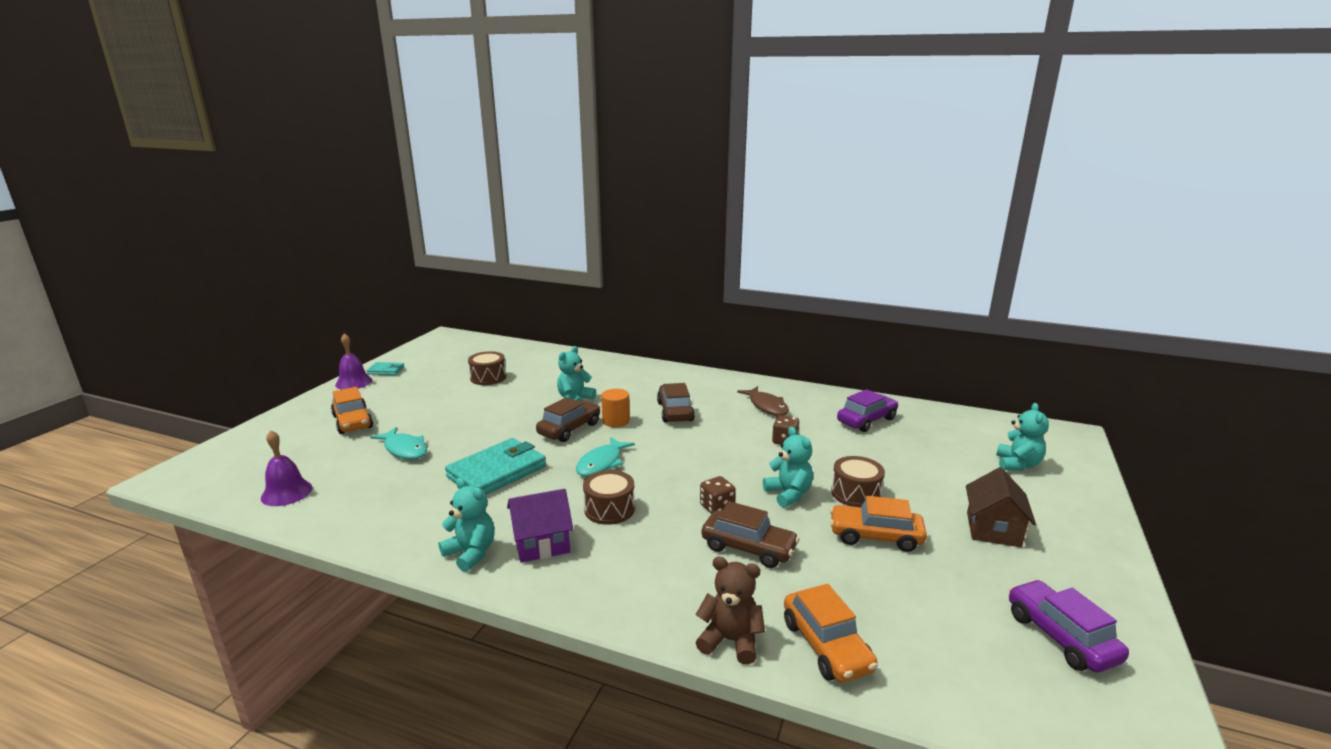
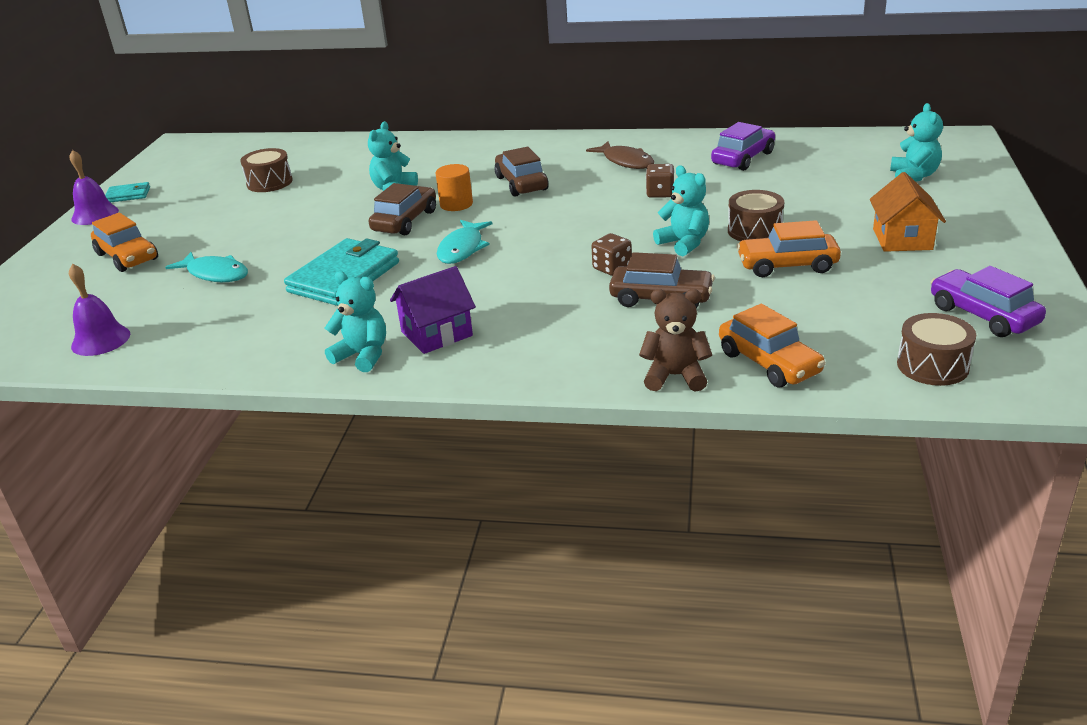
camera: 10 degrees left, 10 degrees up
brown drum [583,470,635,525] -> brown drum moved to [897,313,976,386]
brown house [966,467,1036,547] -> orange house [870,172,946,252]

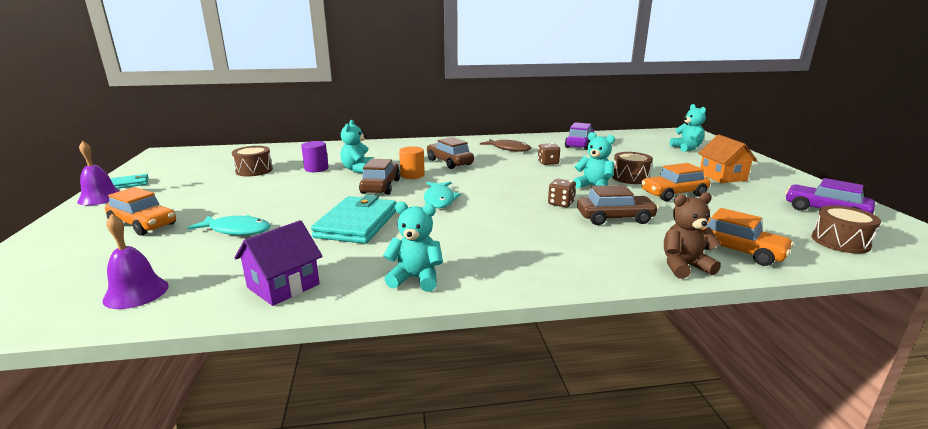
camera: 20 degrees left, 10 degrees down
purple house [390,266,476,354] -> purple house moved to [234,220,323,306]
none -> purple cylinder [301,141,329,172]

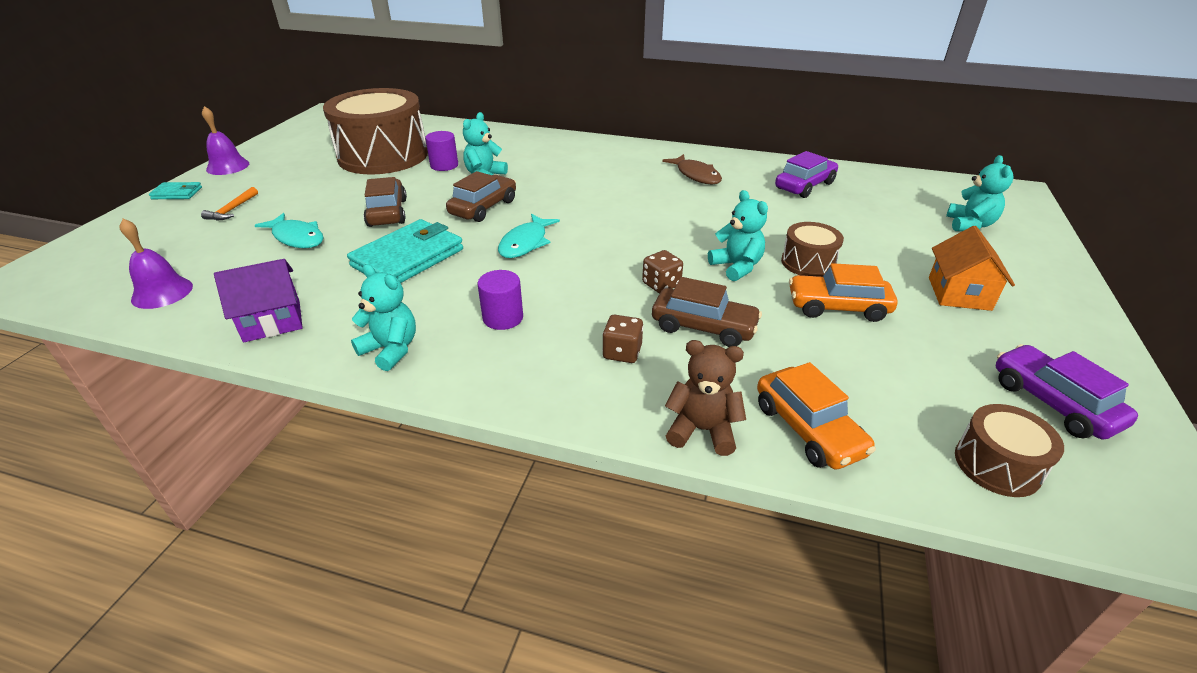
camera: 25 degrees right, 15 degrees up
orange car [105,187,176,235] -> orange hammer [201,187,258,221]
turquoise wallet [111,174,149,189] -> turquoise wallet moved to [149,182,202,199]
brown drum [232,146,273,176] -> brown drum [323,88,428,175], size x2.21
orange cylinder [399,146,425,179] -> none
brown car [427,137,474,169] -> brown car moved to [364,177,407,227]
brown dice [538,143,560,165] -> brown dice moved to [602,315,643,363]
none -> purple cylinder [478,270,523,330]

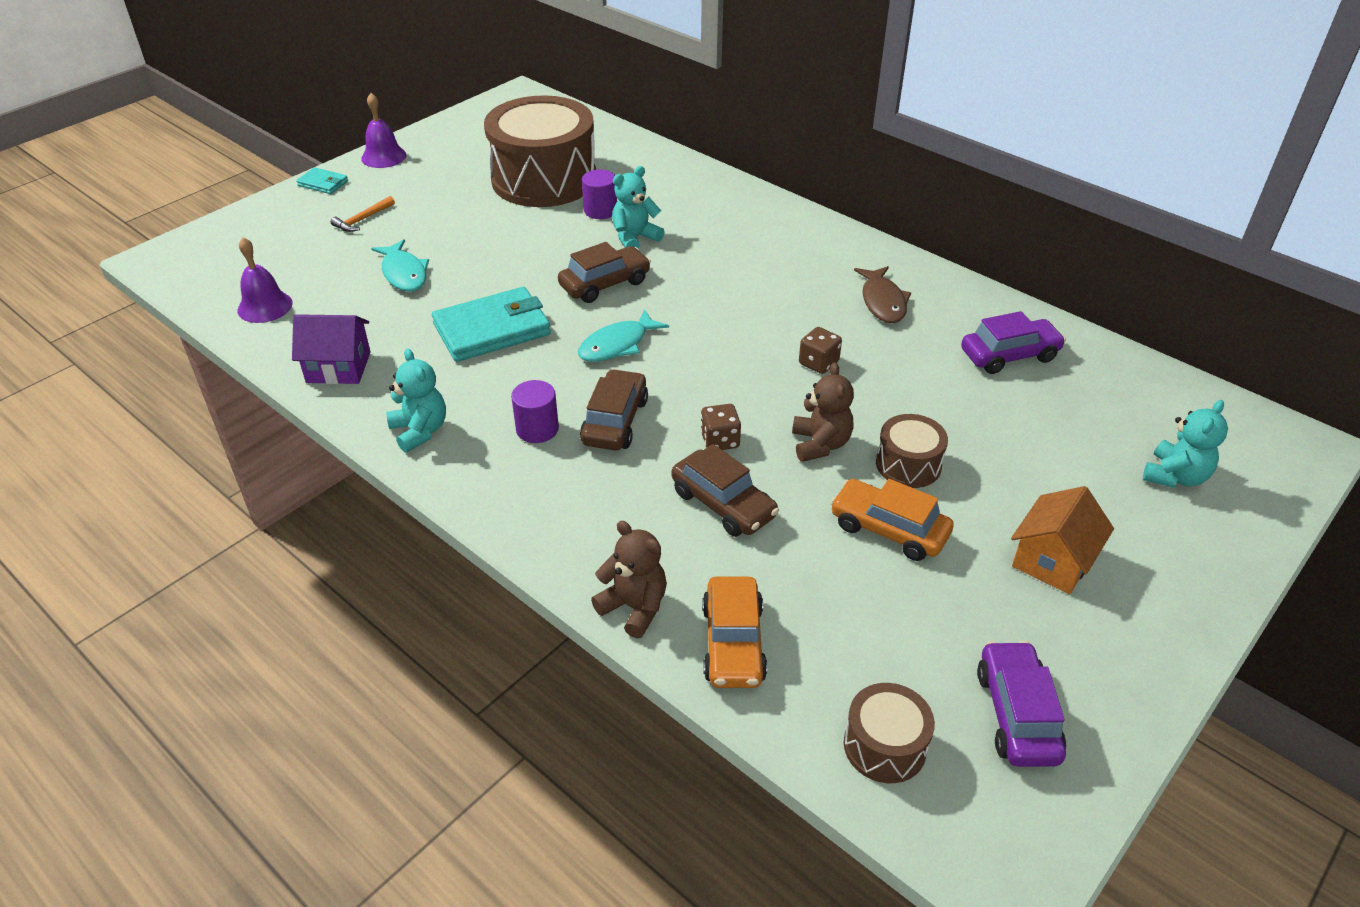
camera: 25 degrees right, 5 degrees up
brown car [364,177,407,227] -> brown car moved to [580,369,648,450]
brown dice [602,315,643,363] -> brown dice moved to [799,327,842,374]
turquoise teddy bear [708,190,768,281] -> brown teddy bear [792,362,854,462]

